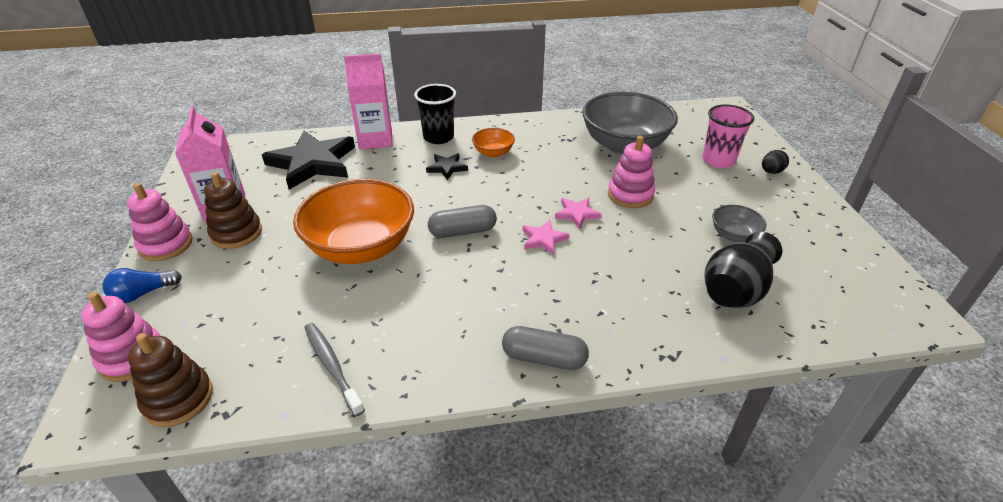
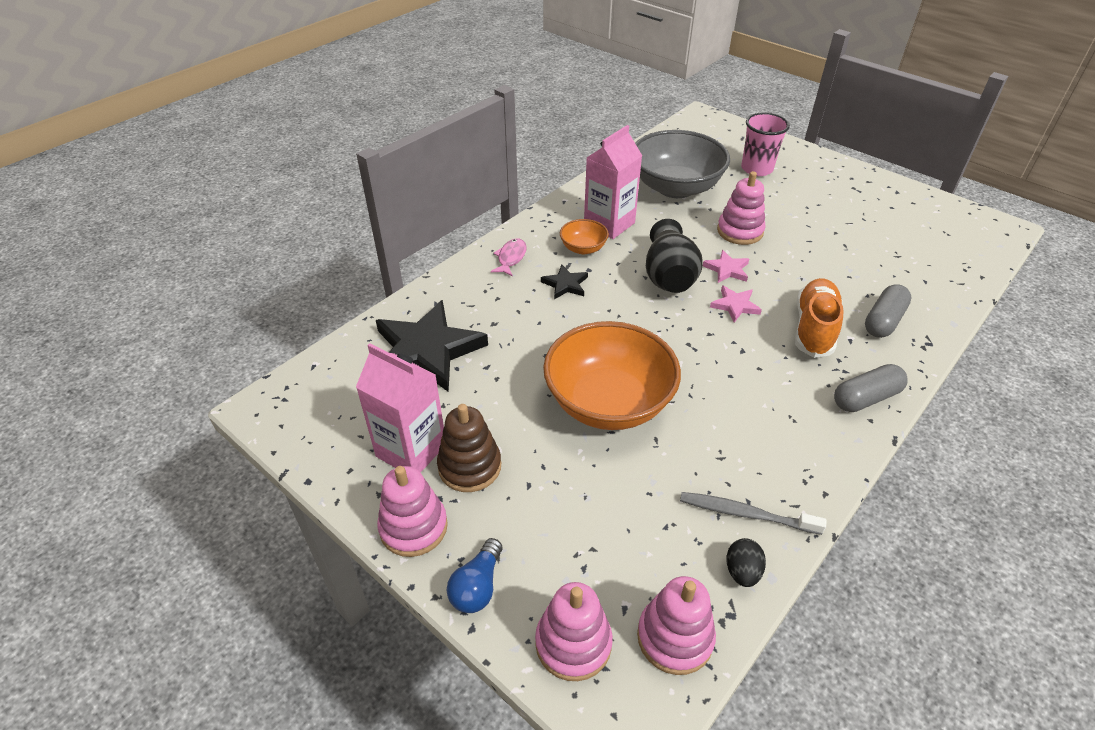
camera: 40 degrees left, 5 degrees up
brown stacking toy [128,333,213,427] -> pink stacking toy [637,576,716,675]
pink carton [344,53,393,149] -> pink carton moved to [584,125,642,239]
black cup [414,84,456,144] -> pink fish [491,239,527,277]
grey capsule [428,205,497,238] -> grey capsule moved to [865,284,911,338]
black vase [705,232,782,308] -> black vase moved to [646,219,703,293]
grey bowl [712,205,766,242] -> none
black egg [762,150,789,174] -> black egg moved to [727,538,766,587]
none -> orange shoe [795,278,844,358]

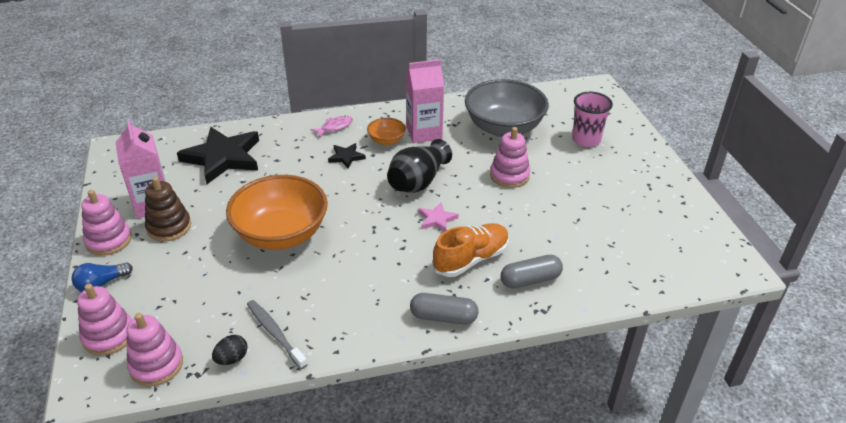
camera: 35 degrees right, 5 degrees down
pink star [703,250,749,283] -> none

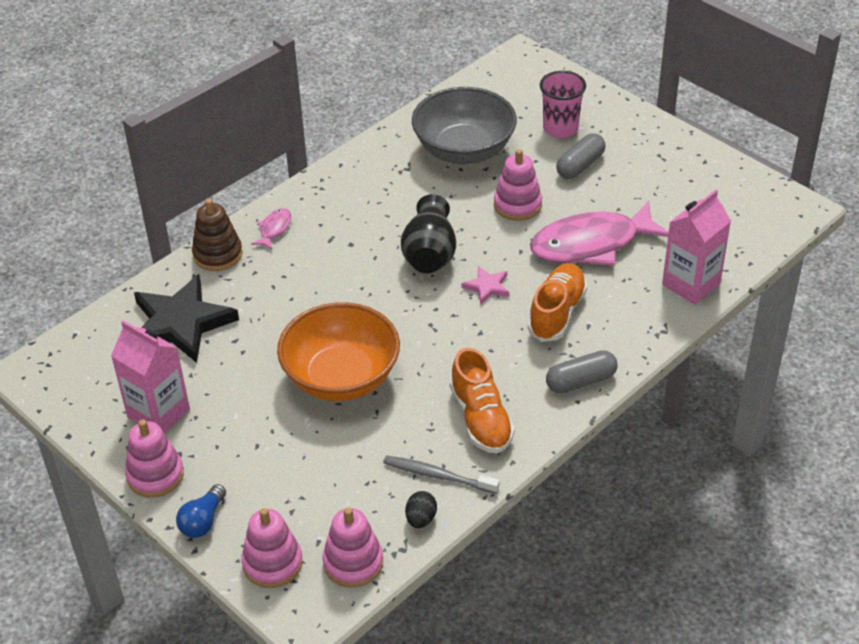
camera: 30 degrees left, 5 degrees up
brown stacking toy [145,177,191,242] -> brown stacking toy moved to [192,199,243,271]
black star [328,143,366,169] -> none
orange bowl [367,118,406,145] -> none
pink carton [406,59,444,143] -> pink carton moved to [662,189,731,305]
grey capsule [501,255,563,289] -> grey capsule moved to [556,133,606,179]
none -> orange shoe [450,348,515,453]
none -> pink fish [530,201,669,266]

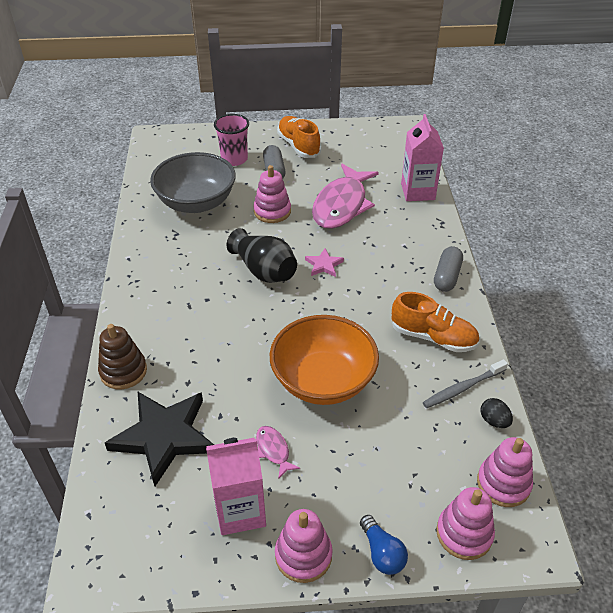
camera: 50 degrees left, 0 degrees up
pink fish [251,208,291,249] -> pink fish moved to [256,426,300,479]
orange shoe [528,263,587,342] -> orange shoe moved to [277,116,321,158]

